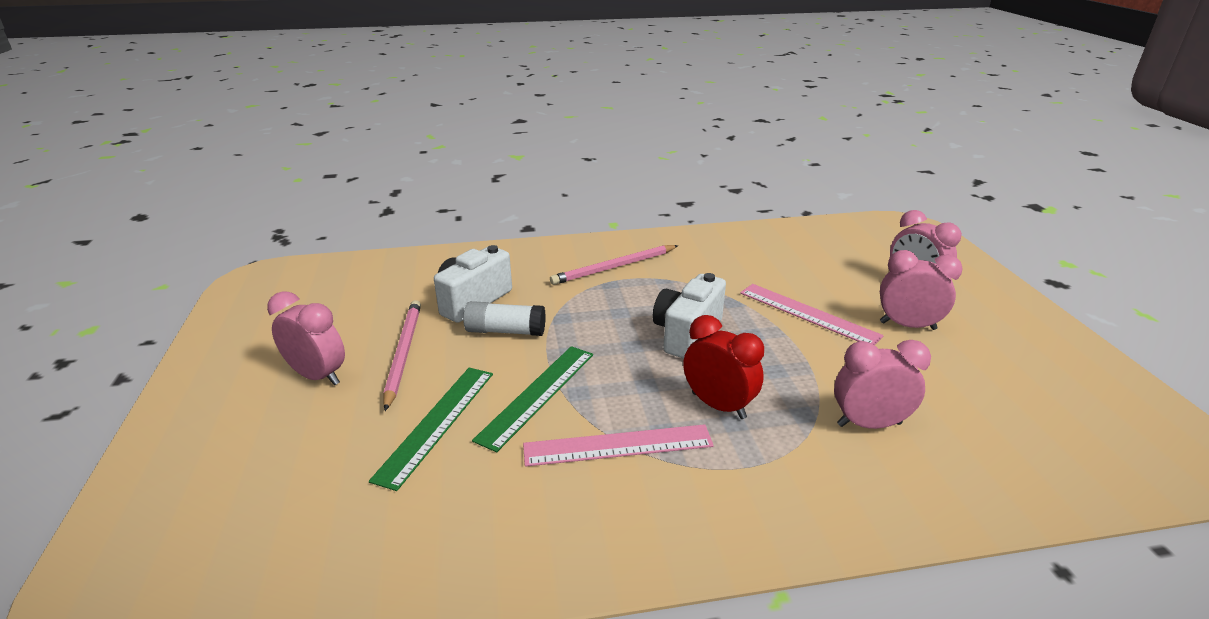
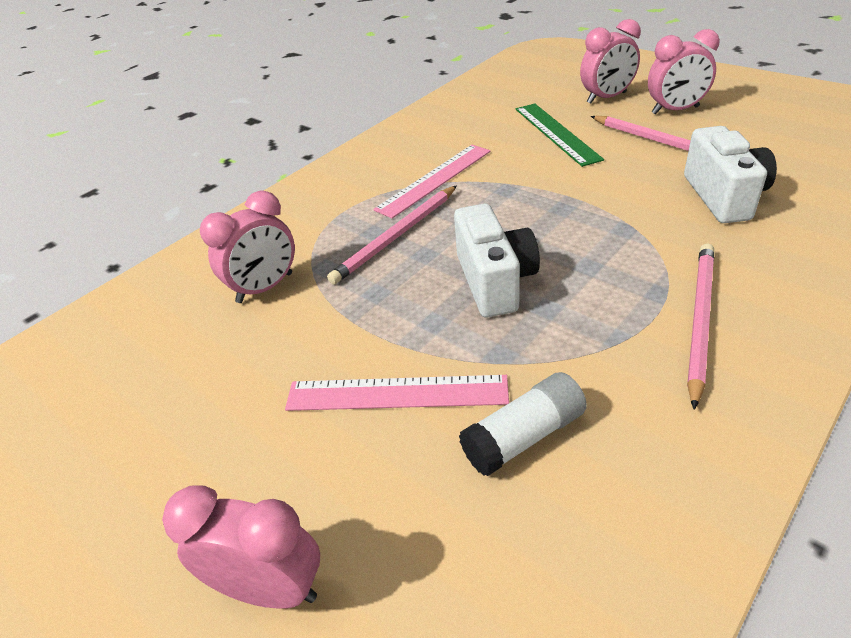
camera: 145 degrees right, 10 degrees up
white glue stick [463,301,546,336] -> white glue stick moved to [459,372,587,476]
green ruler [472,346,593,452] -> none
red clock [683,315,764,419] -> pink pencil [327,185,457,284]
pink clock [880,250,962,330] -> pink clock moved to [580,19,641,104]

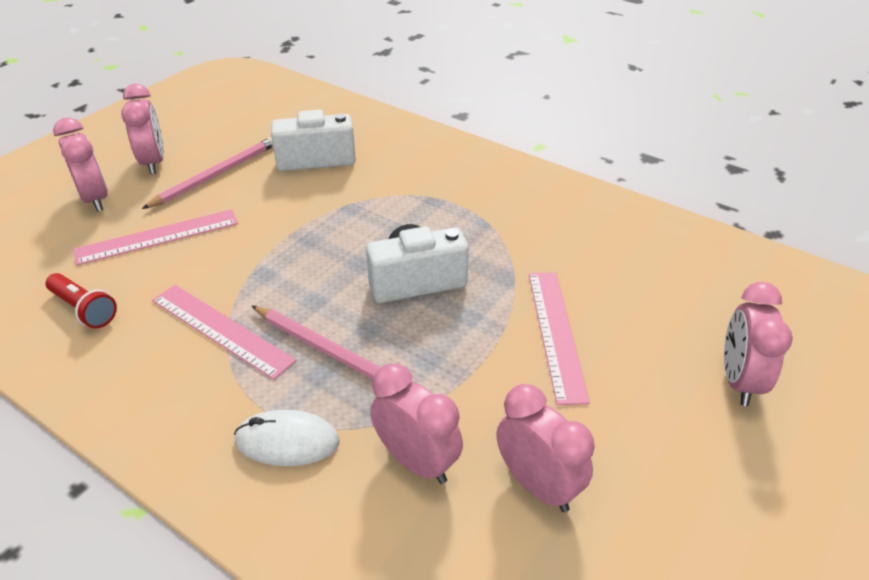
camera: 100 degrees left, 0 degrees up
white glue stick [459,372,587,476] -> none
green ruler [516,104,604,167] -> pink ruler [73,209,238,266]
pink pencil [687,244,714,410] -> none
none -> red flashlight [46,273,117,328]
none -> white mouse [234,410,340,466]
none -> pink clock [497,384,595,512]

